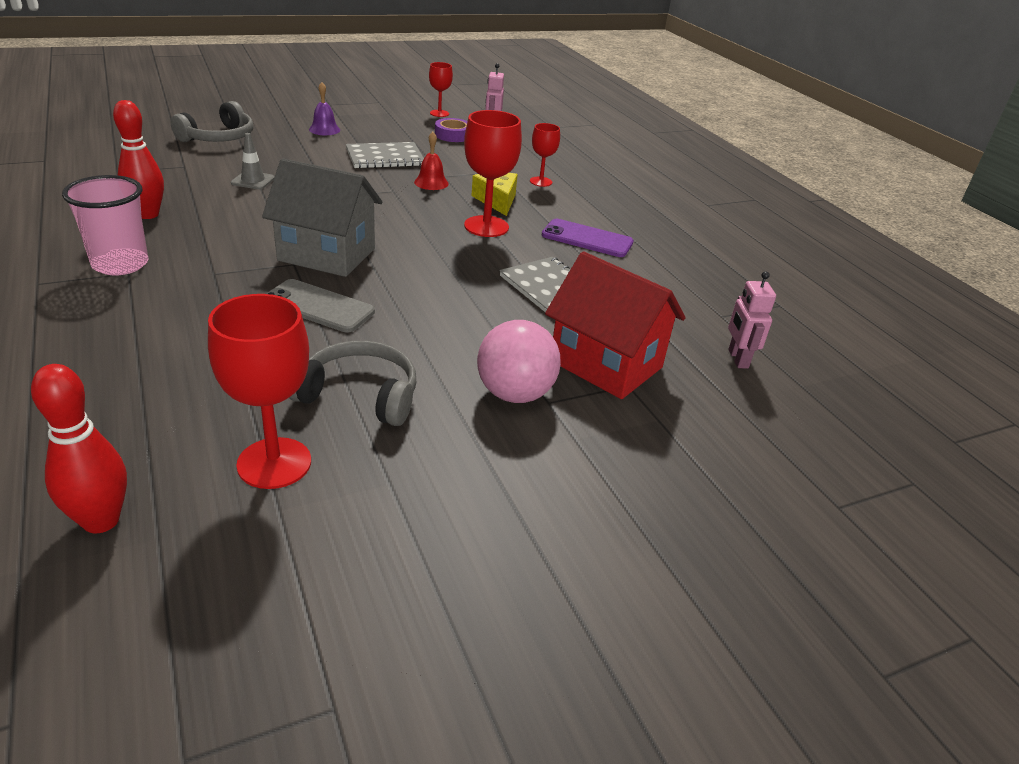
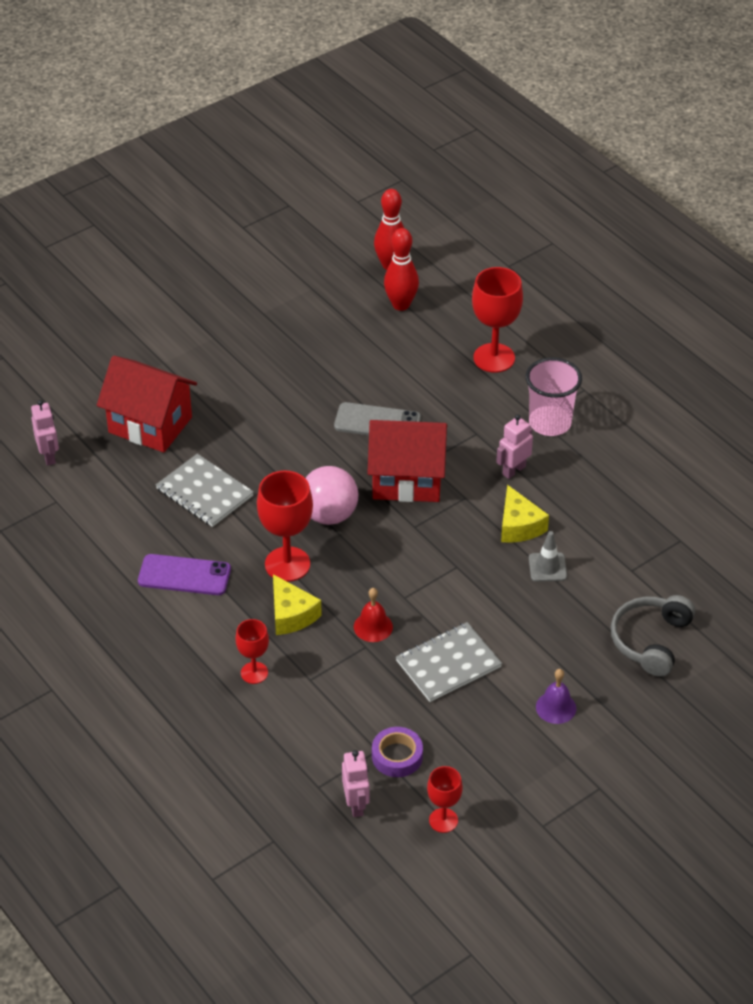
camera: 170 degrees right, 10 degrees up
red bowling pin [113,100,164,219] -> red bowling pin moved to [384,228,419,311]
red goblet [208,294,311,489] -> red goblet moved to [472,267,523,373]
grey house [262,158,383,277] -> red house [367,420,447,502]
grey headphones [289,341,416,426] -> none
pink ball [477,320,561,403] -> pink ball moved to [305,466,358,525]
none -> pink robot [496,414,533,479]
none -> yellow cheese [501,485,549,543]

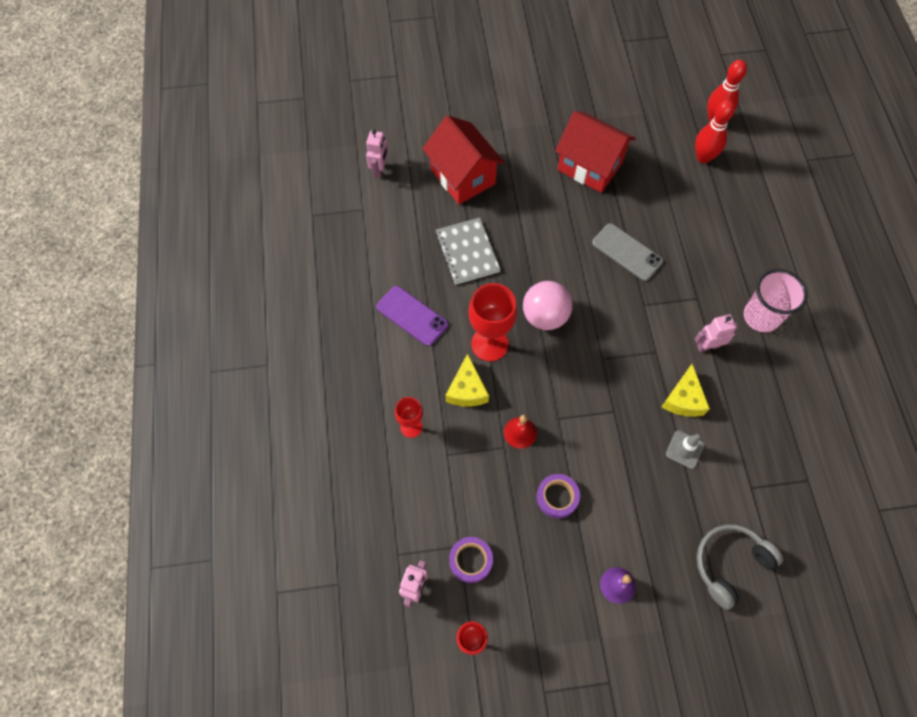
camera: 30 degrees right, 20 degrees up
red house [367,420,447,502] -> red house moved to [555,111,636,193]
grey notebook [396,622,502,702] -> purple tape [536,474,580,518]
red goblet [472,267,523,373] -> none

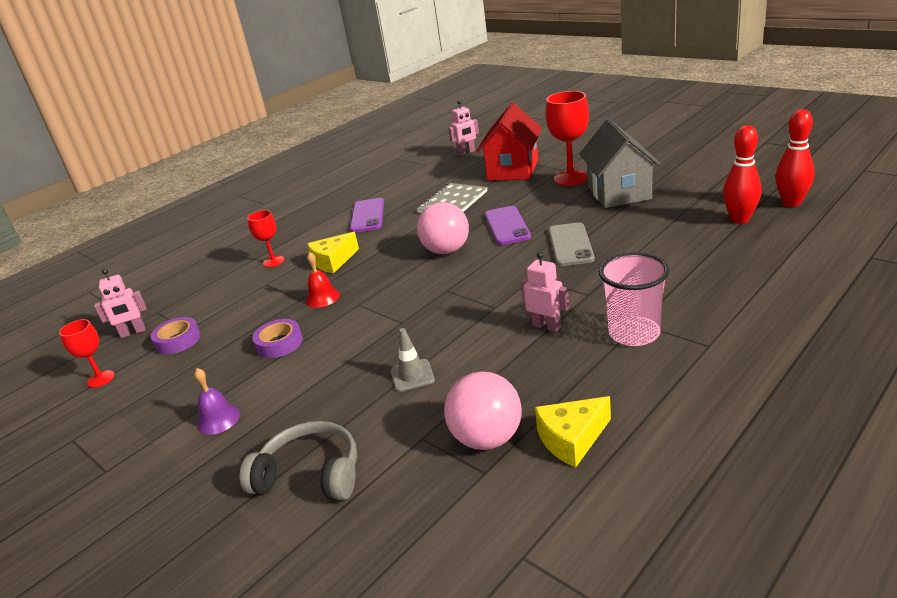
camera: 55 degrees right, 35 degrees down
red goblet [468,283,517,361] -> red goblet moved to [546,91,589,186]
red house [555,111,636,193] -> grey house [579,119,661,208]
yellow cheese [661,364,710,417] -> yellow cheese moved to [535,396,611,468]
none -> pink ball [444,372,522,450]
none -> purple phone [485,206,531,245]

